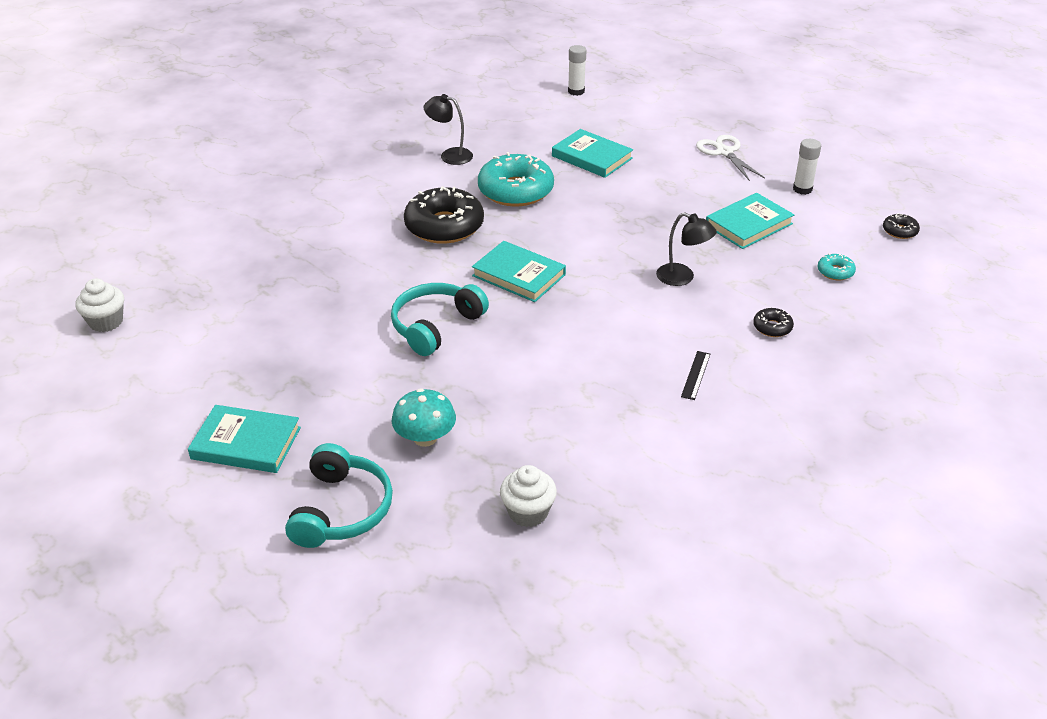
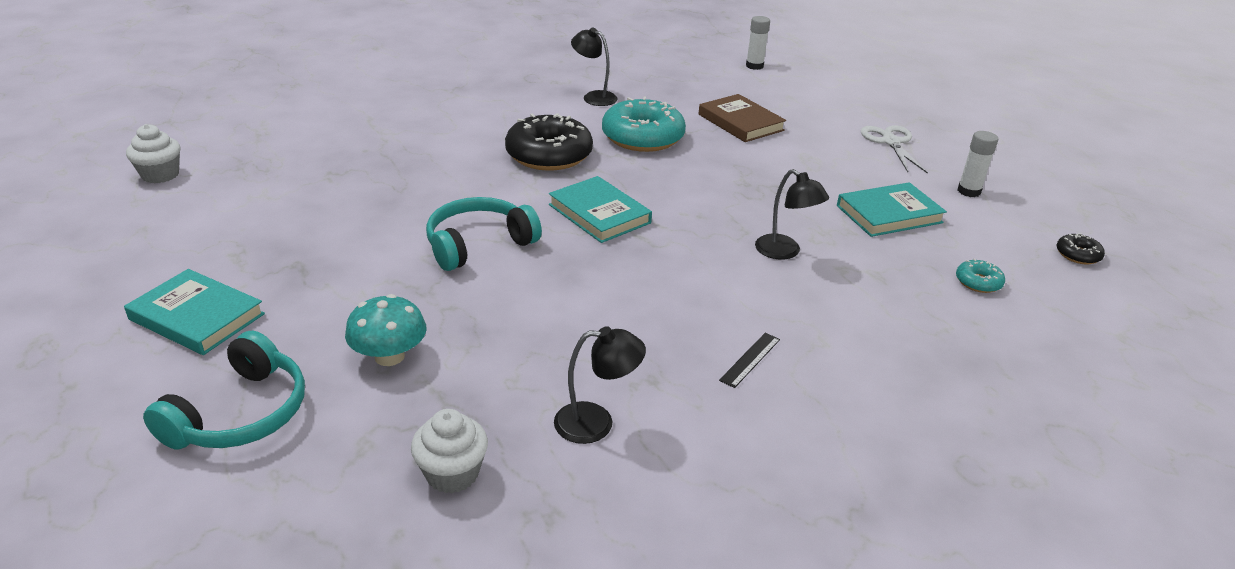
camera: 15 degrees right, 5 degrees down
turquoise book [552,129,633,178] -> brown book [699,94,786,142]
black donut [753,308,794,337] -> none
none -> black lamp [554,326,646,444]

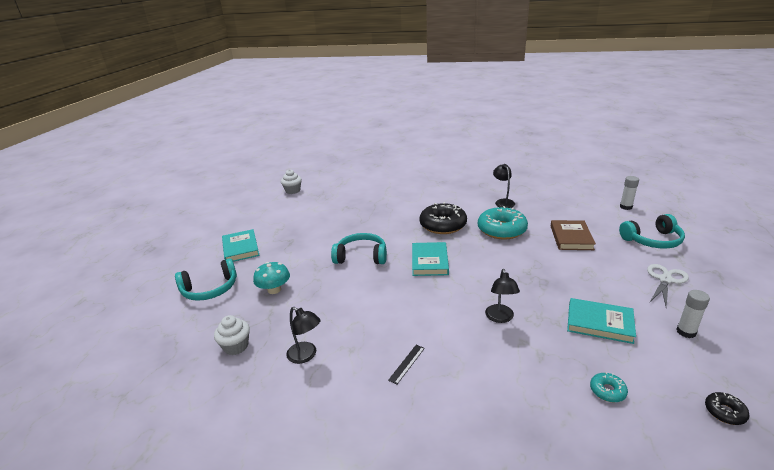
camera: 45 degrees right, 5 degrees down
black ruler [719,333,780,388] -> black ruler turned 45 degrees counterclockwise [388,345,425,384]
none -> turquoise headphones [619,214,685,249]

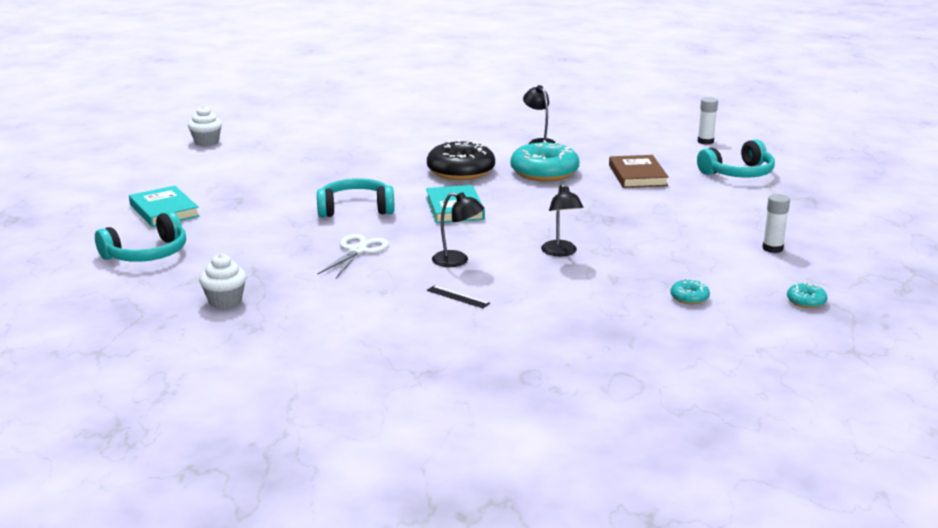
camera: 15 degrees left, 5 degrees down
turquoise mushroom [253,262,290,294] -> none
black lamp [286,307,321,364] -> black lamp moved to [432,192,484,267]
black ruler [388,345,425,384] -> black ruler turned 75 degrees counterclockwise [427,285,490,308]
turquoise book [567,298,636,344] -> none
white scissors [647,264,689,307] -> white scissors moved to [318,234,389,278]
black donut [705,392,750,425] -> turquoise donut [787,283,827,308]

